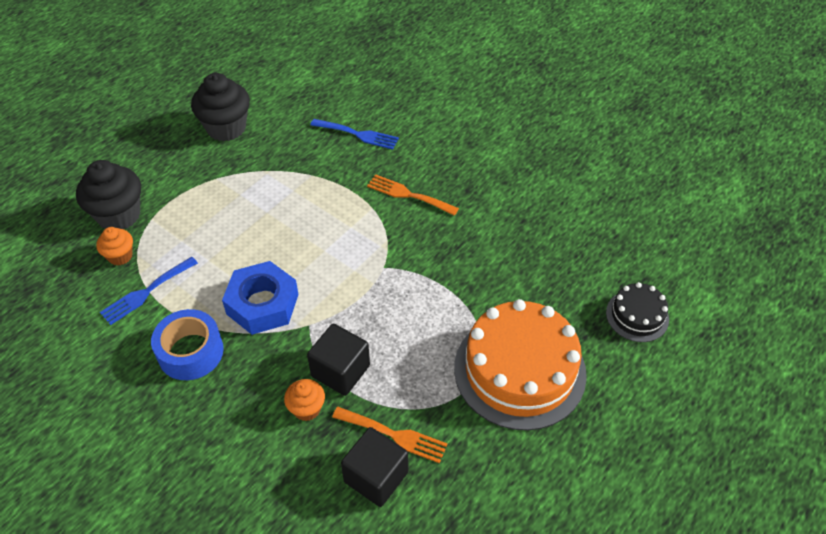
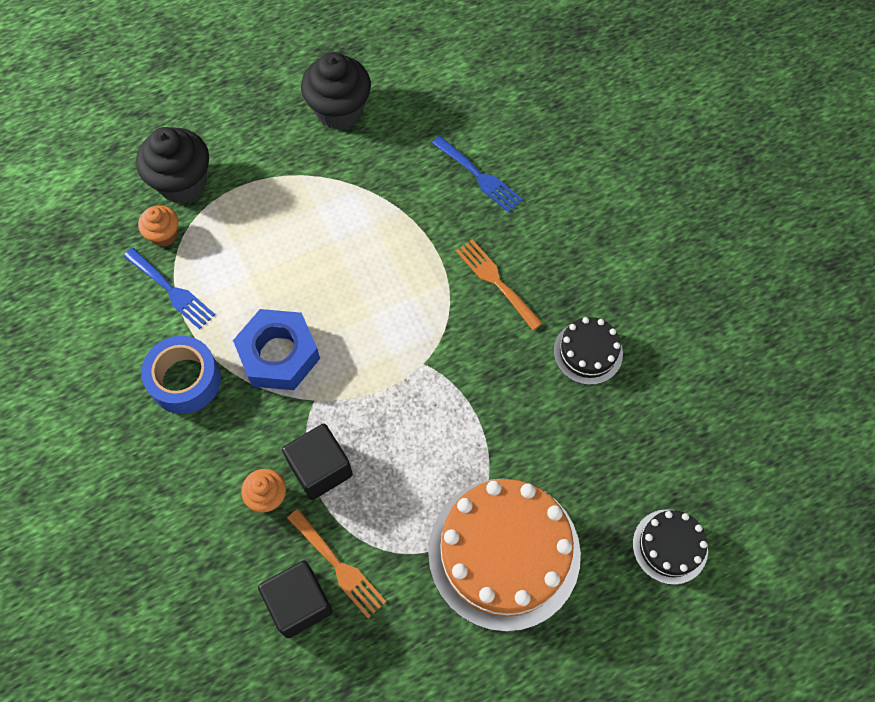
camera: 25 degrees right, 15 degrees up
blue fork [100,257,198,325] -> blue fork turned 120 degrees counterclockwise [124,248,215,329]
none -> black cake [554,317,623,385]

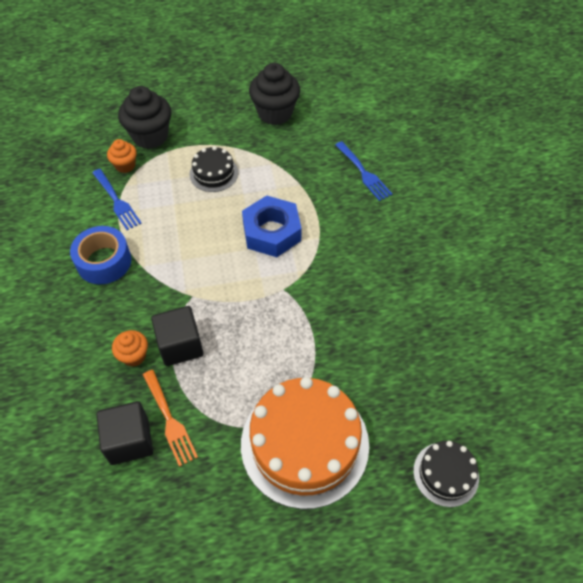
camera: 15 degrees right, 10 degrees down
blue nut [233,309,320,390] -> blue nut moved to [242,195,302,257]
orange fork [456,239,543,330] -> none
black cake [554,317,623,385] -> black cake moved to [189,146,238,192]

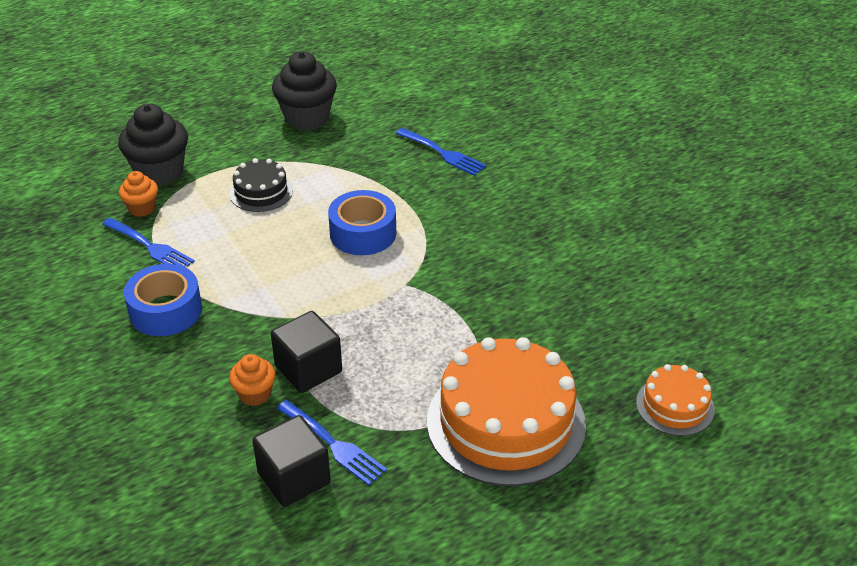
camera: 20 degrees left, 15 degrees down
orange fork [143,370,198,467] -> blue fork [277,400,387,485]
blue nut [242,195,302,257] -> blue tape [328,190,396,255]
black cake [413,441,479,507] -> orange cake [636,364,715,436]

